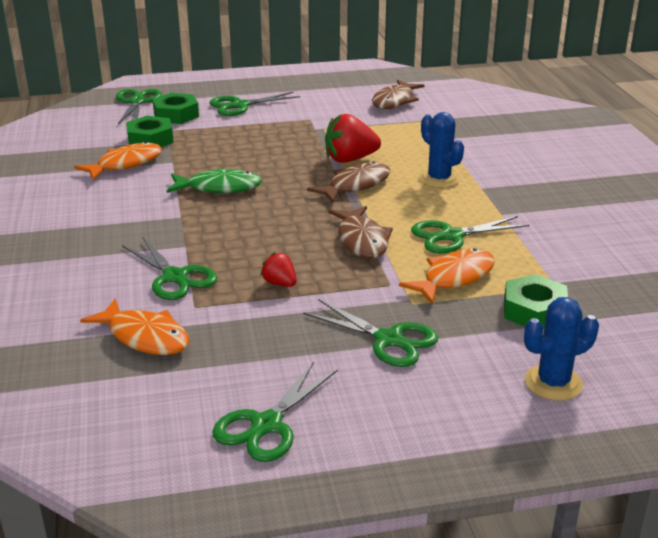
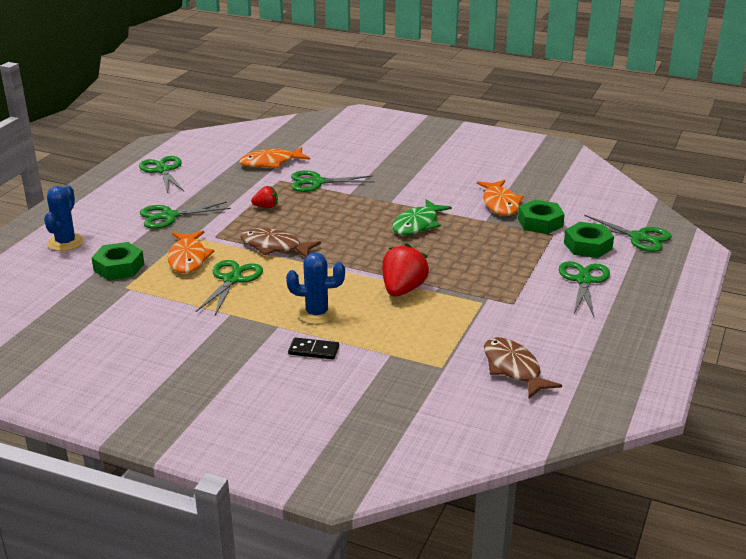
camera: 125 degrees right, 0 degrees up
brown fish [307,161,390,203] -> none
none -> black domino [288,337,339,360]

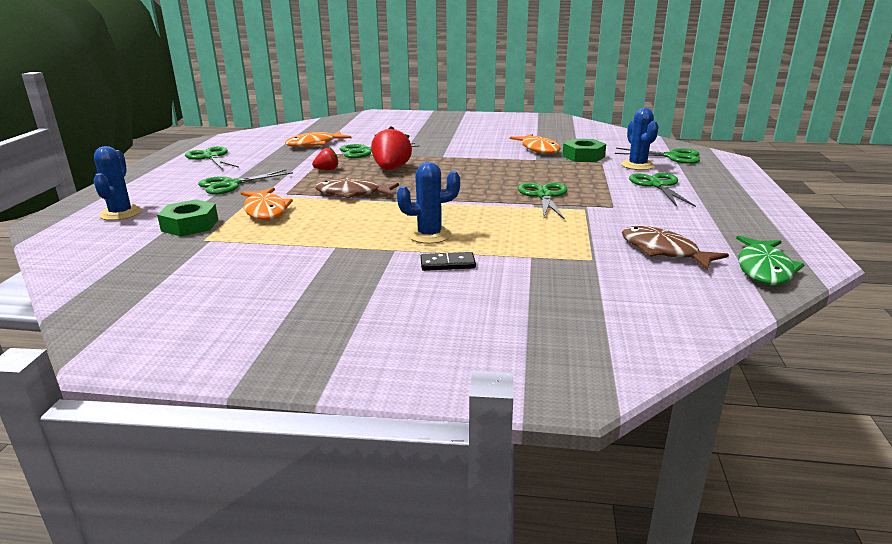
camera: 15 degrees left, 5 degrees down
green scissors [196,260,263,315] -> green scissors moved to [518,182,568,220]
red strawberry [382,243,429,297] -> red strawberry moved to [371,126,412,170]
green fish [392,199,452,235] -> green fish moved to [736,236,805,285]
green nut [564,222,614,258] -> blue cactus [621,108,659,170]

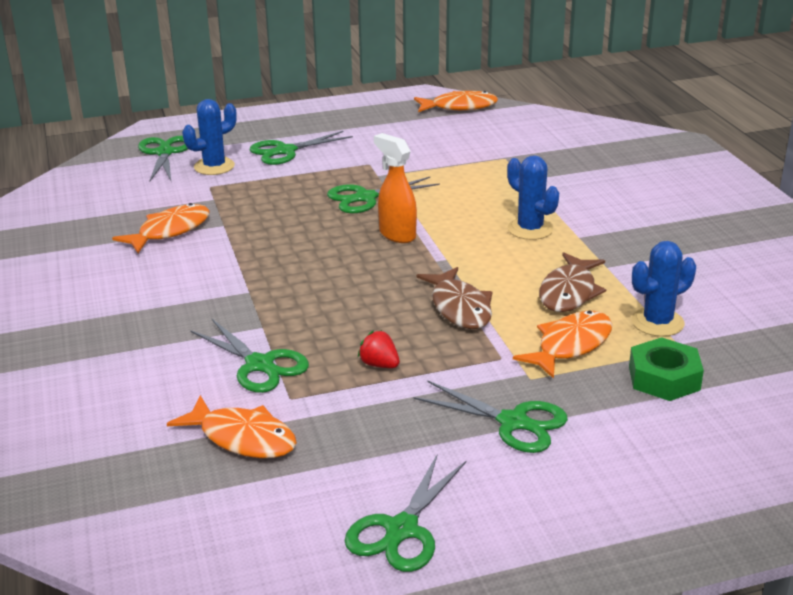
camera: 115 degrees left, 5 degrees up
blue cactus [93,146,142,221] -> blue cactus moved to [631,241,696,337]
red strawberry [371,126,412,170] -> none
black domino [421,252,476,271] -> none
green nut [562,139,606,162] -> none
brown fish [622,226,729,270] -> brown fish moved to [539,252,606,312]
green fish [736,236,805,285] -> orange fish [414,91,498,112]
none -> orange spray bottle [374,133,417,243]

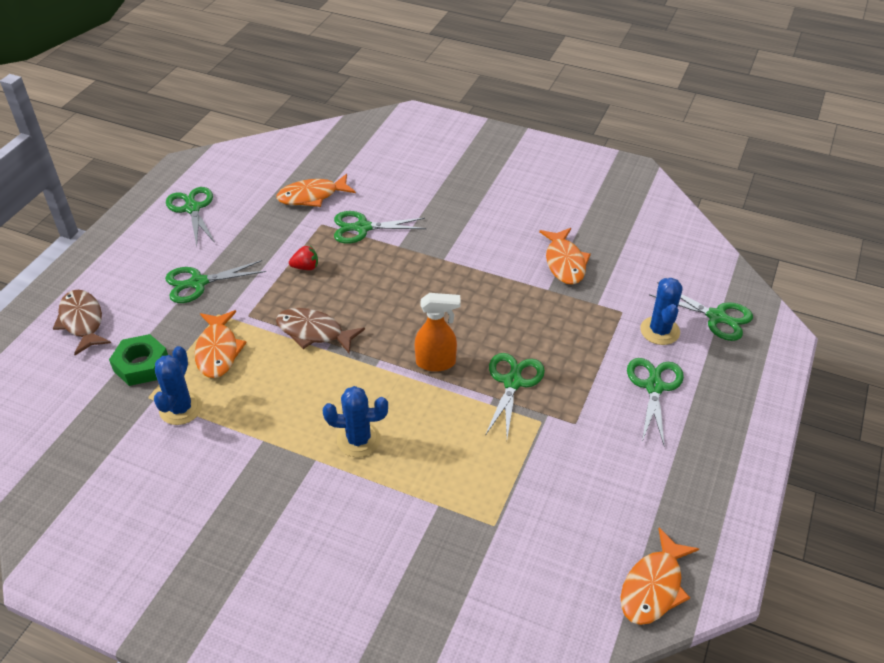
camera: 130 degrees right, 15 degrees up
brown fish [539,252,606,312] -> brown fish moved to [53,290,111,355]

